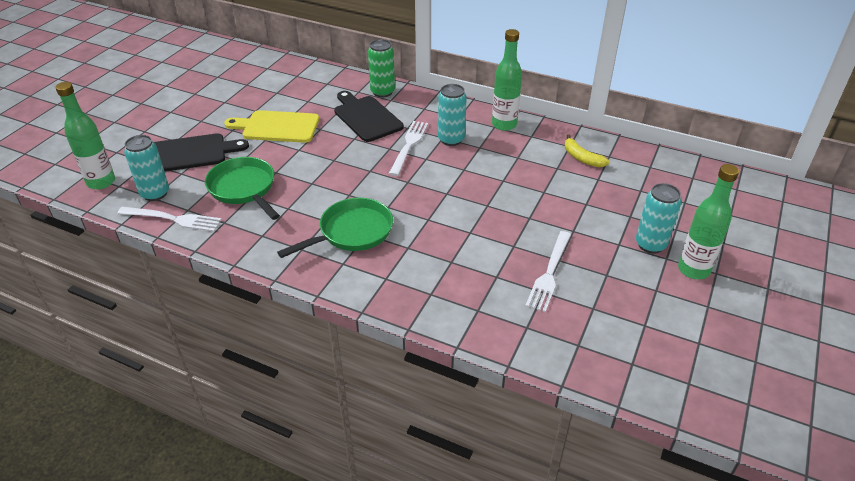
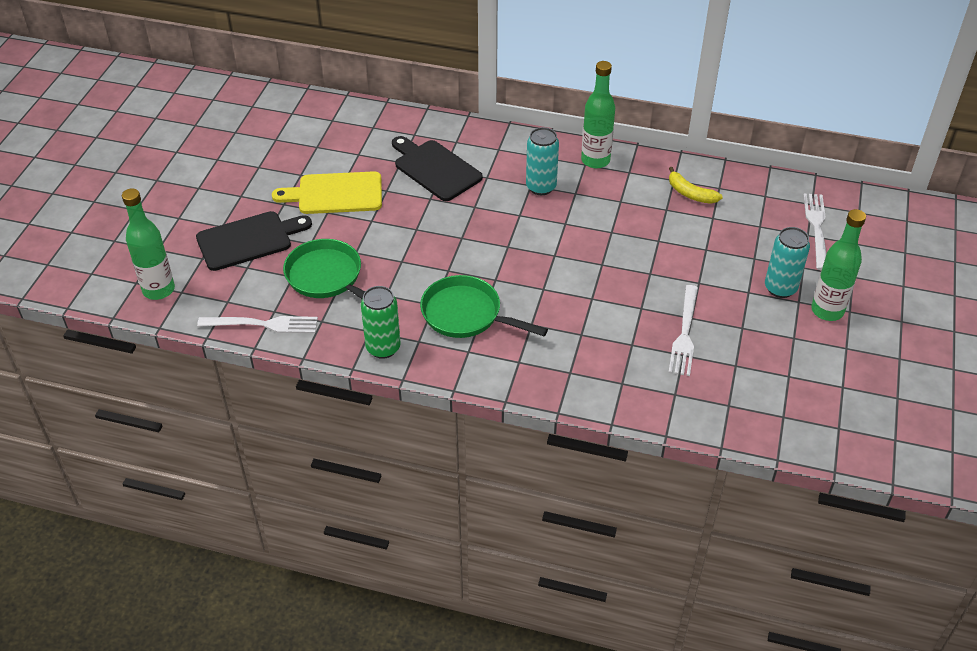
camera: 10 degrees left, 5 degrees up
turquoise can [124,135,169,201] -> none
green pan [277,198,393,258] -> green pan turned 105 degrees counterclockwise [420,275,548,338]
green can [368,39,395,98] -> green can moved to [361,286,401,359]
white fork [389,121,428,176] -> white fork moved to [803,193,827,270]

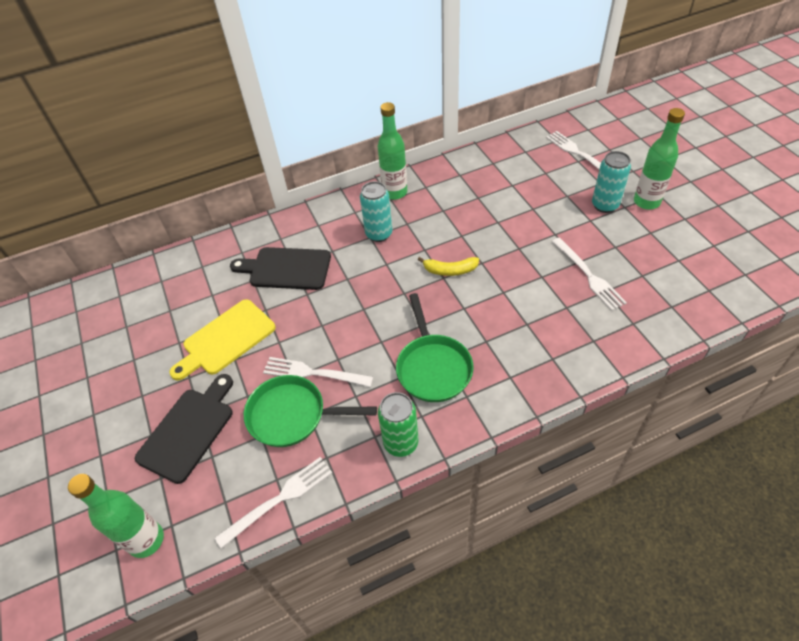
camera: 35 degrees left, 5 degrees up
green pan [420,275,548,338] -> green pan turned 90 degrees counterclockwise [396,293,473,402]
yellow banana [669,167,723,204] -> yellow banana moved to [418,257,479,276]
none -> white fork [263,357,373,387]

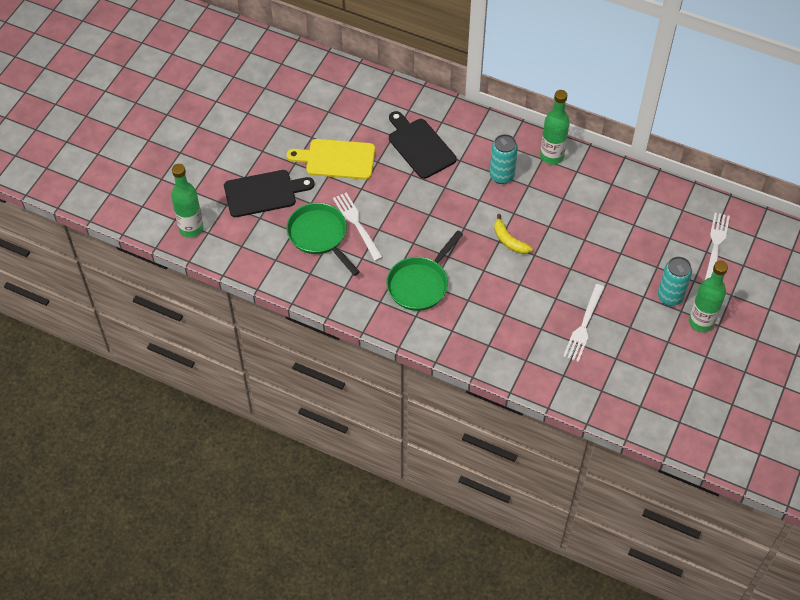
camera: 45 degrees right, 5 degrees up
white fork [215,457,332,549] -> none
green can [378,392,418,457] -> none

